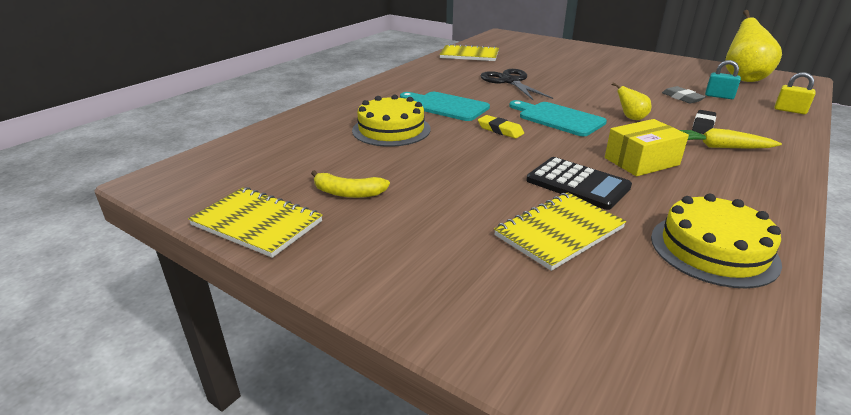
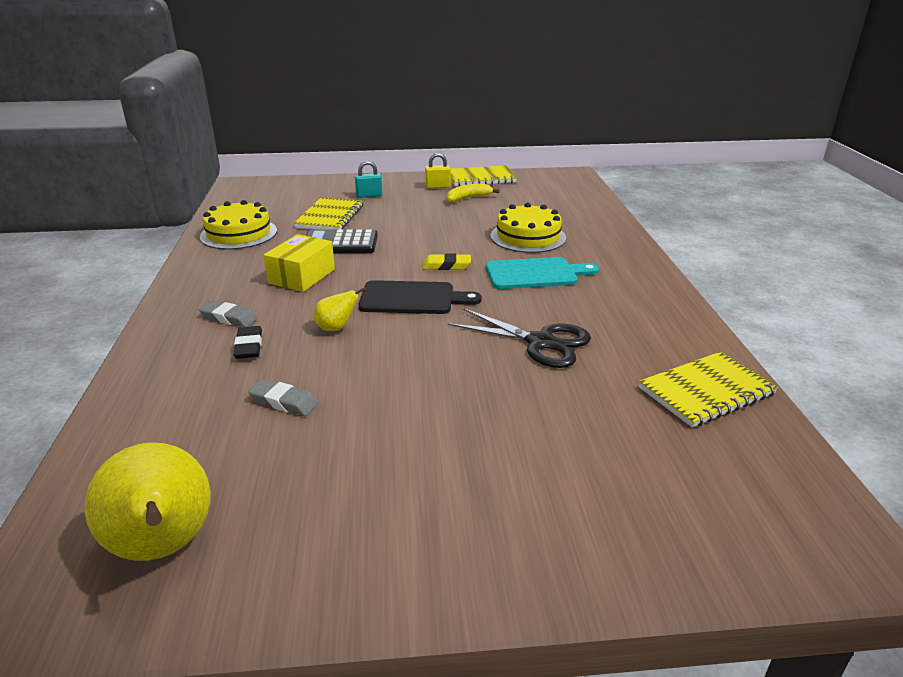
camera: 140 degrees right, 0 degrees up
turquoise cutting board [509,100,607,136] -> black cutting board [358,280,482,314]
yellow carrot [680,128,782,149] -> grey eraser [199,301,258,327]
turquoise padlock [705,60,741,99] -> turquoise padlock moved to [355,161,382,198]
yellow padlock [775,72,816,114] -> yellow padlock moved to [425,153,451,188]

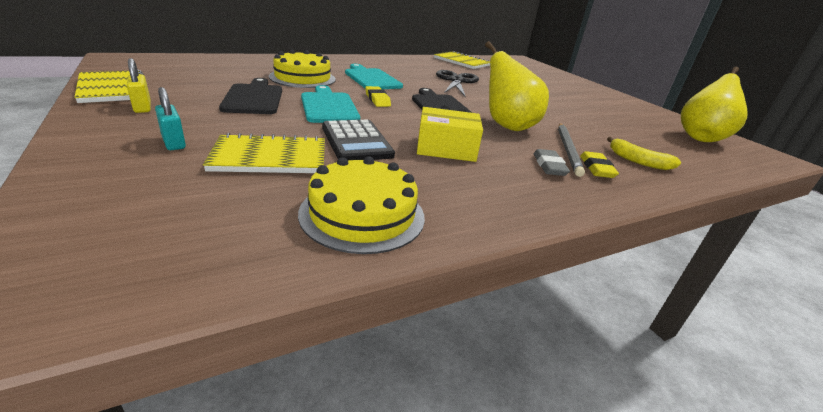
camera: 115 degrees left, 0 degrees up
black eraser [234,326,262,359] -> grey pencil [558,123,585,177]
grey eraser [248,379,319,416] -> none
yellow pear [314,287,367,331] -> yellow pear [485,41,549,131], size x2.10
yellow banana [447,183,500,202] -> yellow banana moved to [607,137,681,170]
none -> black cutting board [219,78,282,114]
none -> turquoise cutting board [301,85,360,123]
none -> yellow eraser [580,151,619,178]

